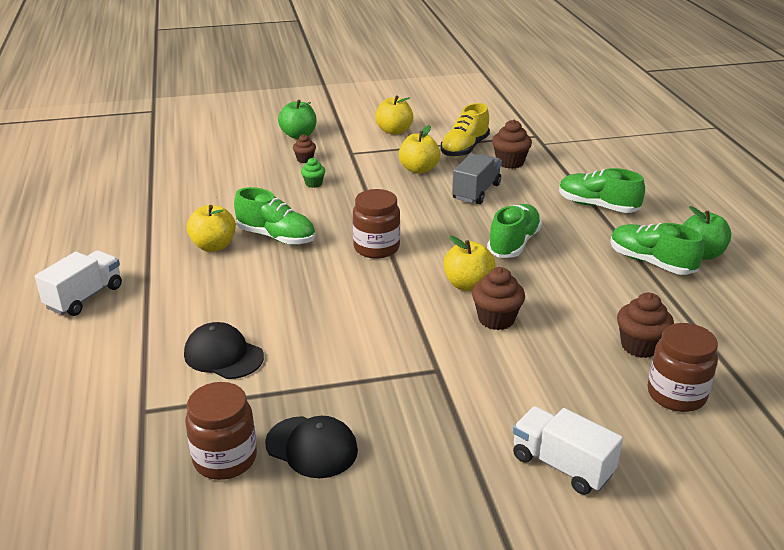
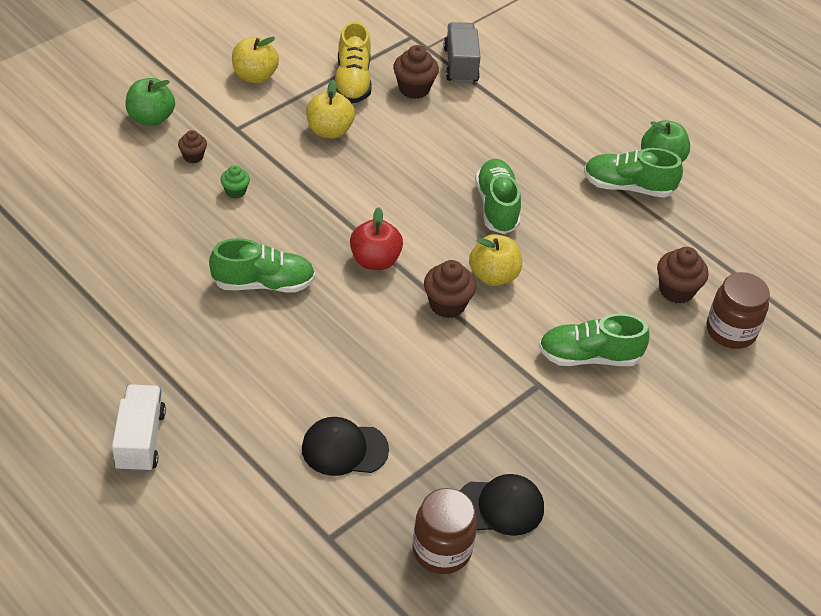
camera: 35 degrees left, 15 degrees up
yellow apple [187,205,236,252] -> none
brown jar [353,189,400,259] -> red apple [350,207,403,270]
grey truck [452,153,502,204] -> grey truck moved to [443,22,481,83]
brown cupcake [472,267,525,330] -> brown cupcake moved to [424,260,476,318]
white truck [513,406,623,495] -> none
green shoe [559,168,645,213] -> green shoe moved to [539,313,650,366]

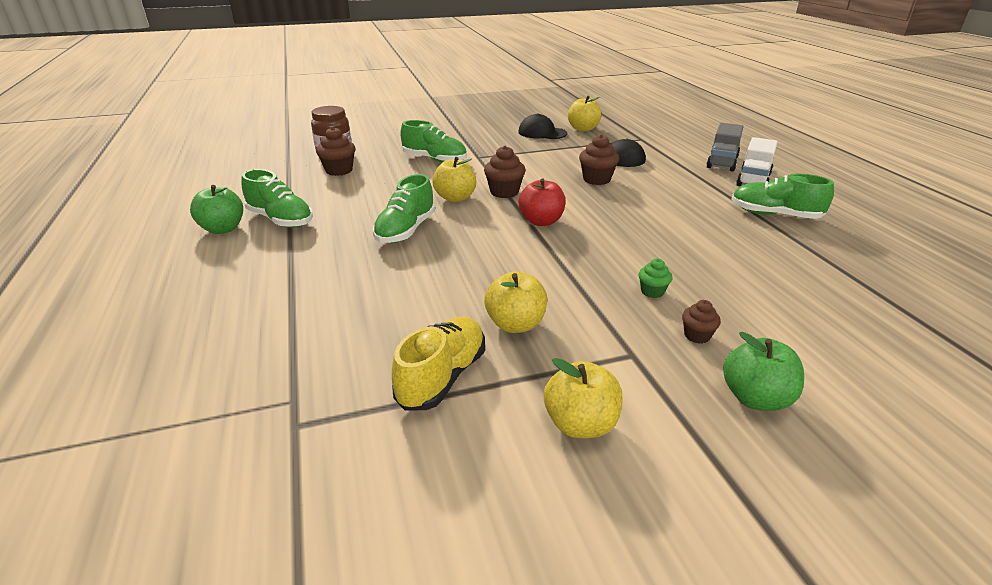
camera: 150 degrees left, 15 degrees down
green shoe [209,238,315,293] -> green shoe moved to [731,174,834,219]
brown cupcake [393,45,439,99] -> brown cupcake moved to [579,134,619,185]
brown jar [412,488,477,574] -> yellow apple [568,96,601,131]
grey truck [443,22,481,83] -> grey truck moved to [706,123,744,172]

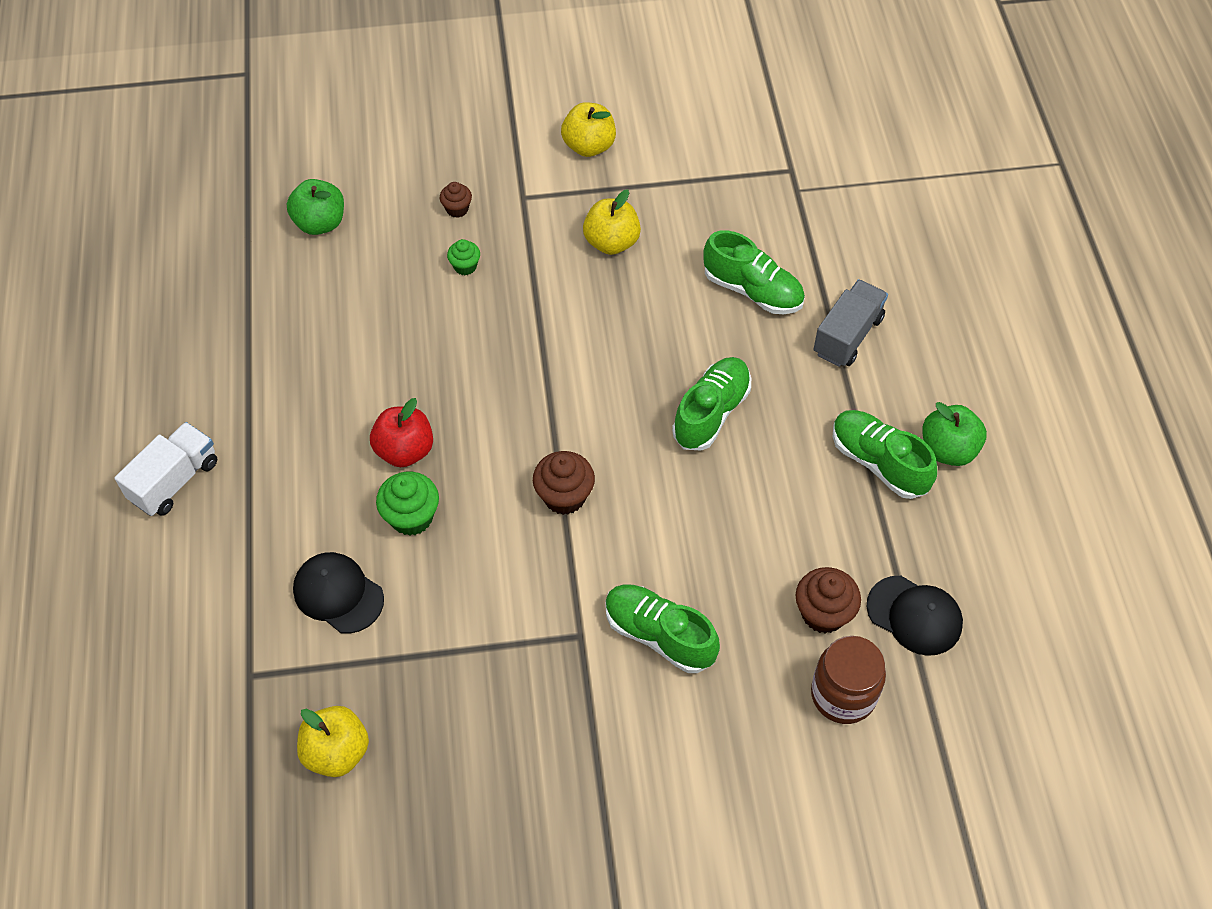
camera: 170 degrees left, 25 degrees up
yellow shoe [392,316,485,411] -> none
yellow apple [432,157,476,202] -> none
black cap [518,113,567,139] -> black cap moved to [866,576,963,656]
red apple [518,178,566,226] -> red apple moved to [370,398,433,467]
brown cupcake [579,134,619,185] -> green cupcake [376,472,439,536]
grey truck [706,123,744,172] -> grey truck moved to [814,279,888,367]
green apple [723,332,804,411] -> green apple moved to [287,179,344,235]
green shoe [731,174,834,219] -> green shoe moved to [703,230,805,314]

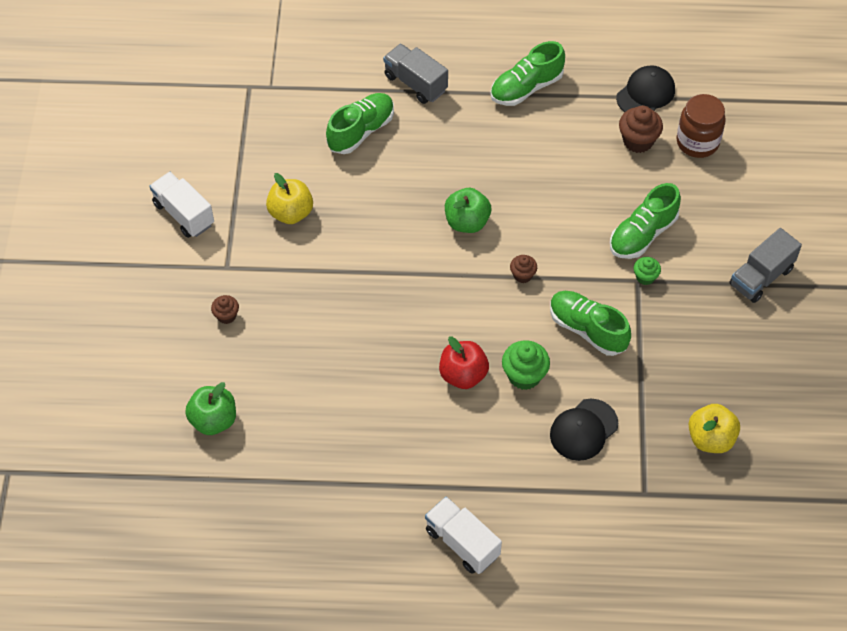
camera: 80 degrees left, 0 degrees up
green cupcake [447,239,480,275] -> green cupcake moved to [634,257,661,285]
brown cupcake [533,451,595,515] -> brown cupcake [510,255,537,283], size x0.59
yellow apple [561,102,616,157] -> white truck [149,172,214,238]
green shoe [672,357,751,450] -> green shoe moved to [550,291,631,356]
green apple [922,402,987,466] -> green apple moved to [445,188,491,233]
none -> grey truck [730,228,802,303]

